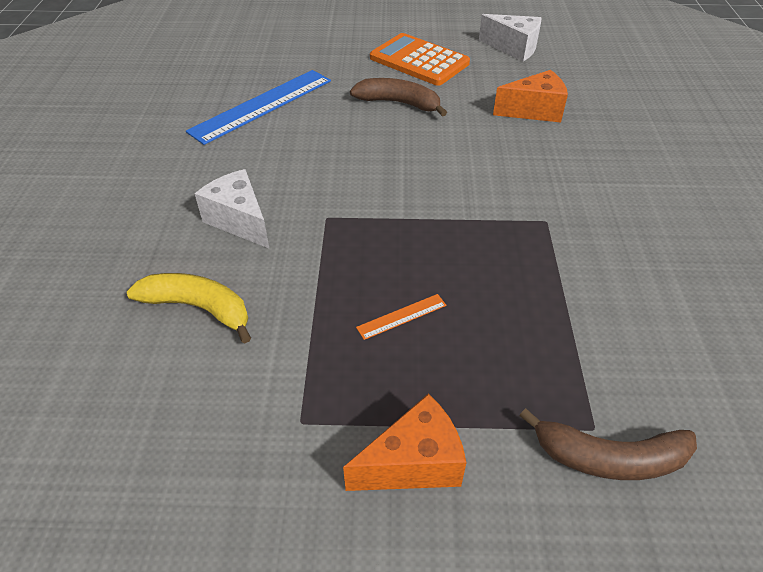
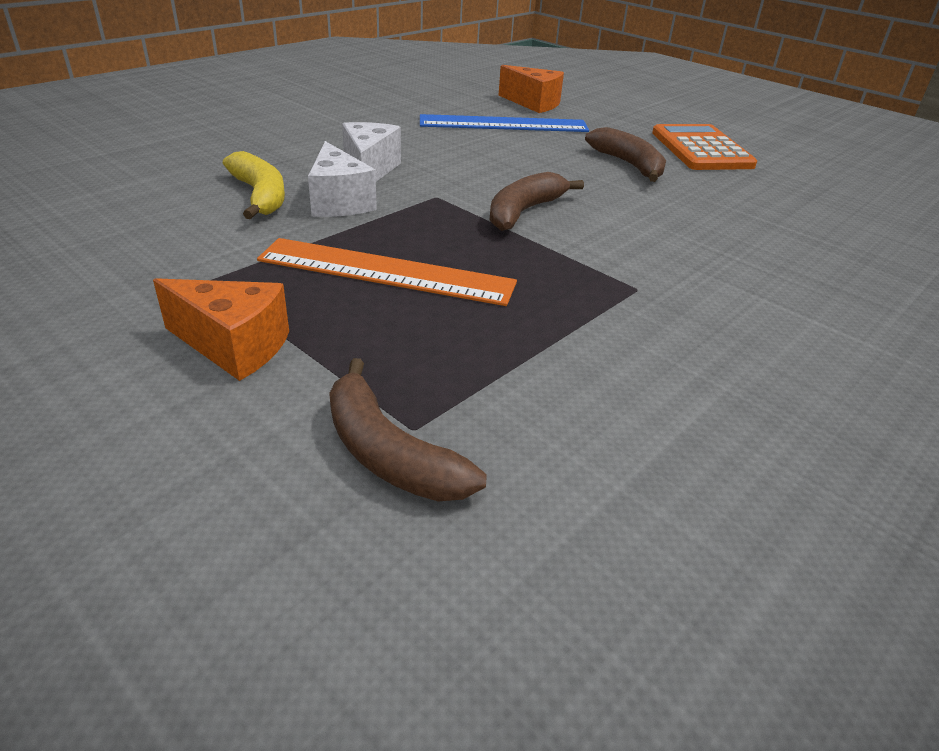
camera: 40 degrees right, 10 degrees down
orange ruler [356,294,446,340] -> orange ruler [257,238,517,306], size x2.42
white cheese [479,14,541,61] -> white cheese moved to [308,141,377,217]
orange cheese [493,70,568,123] -> orange cheese moved to [499,65,564,113]
none -> brown banana [490,172,584,231]

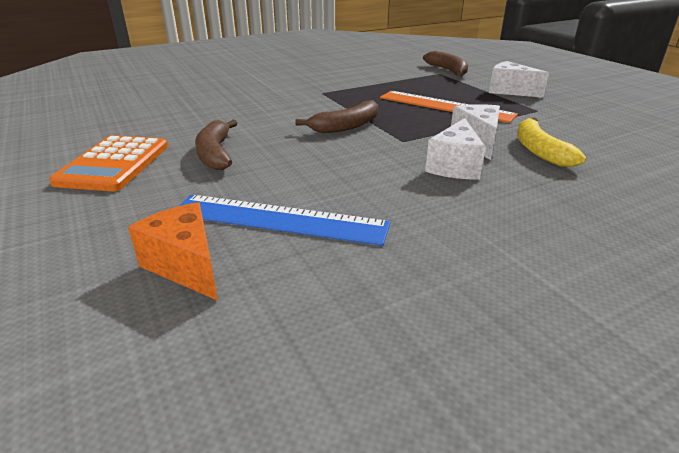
camera: 160 degrees left, 5 degrees down
orange cheese [153,278,289,381] -> white cheese [489,61,549,98]

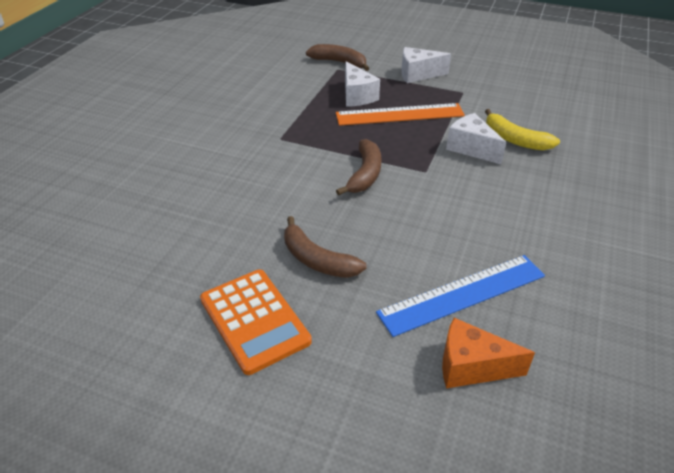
camera: 40 degrees left, 10 degrees up
white cheese [425,118,486,180] -> white cheese moved to [345,61,380,107]

